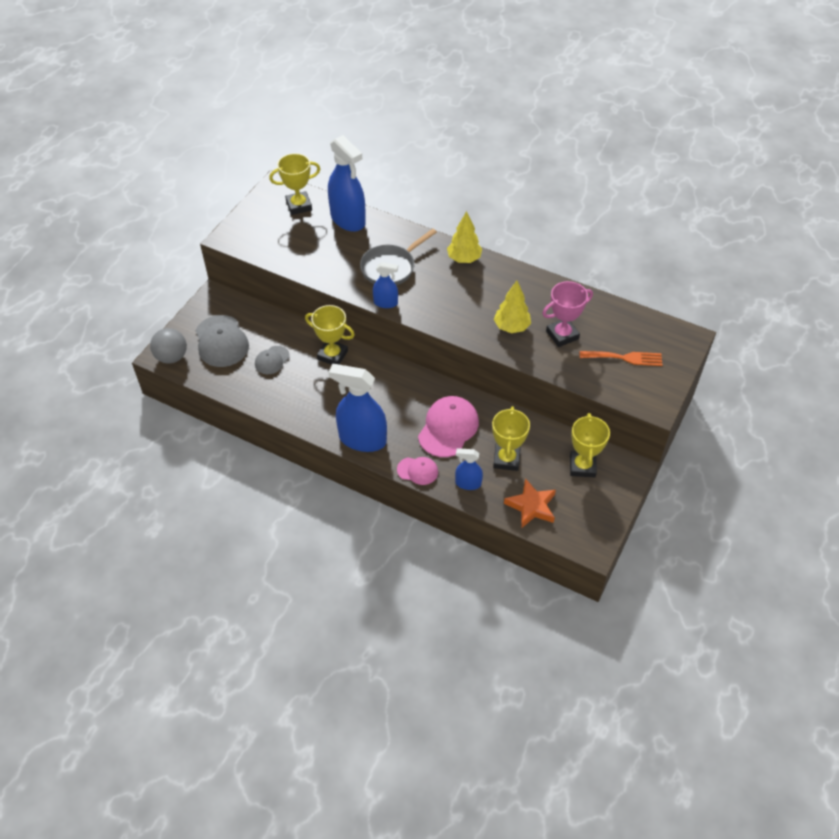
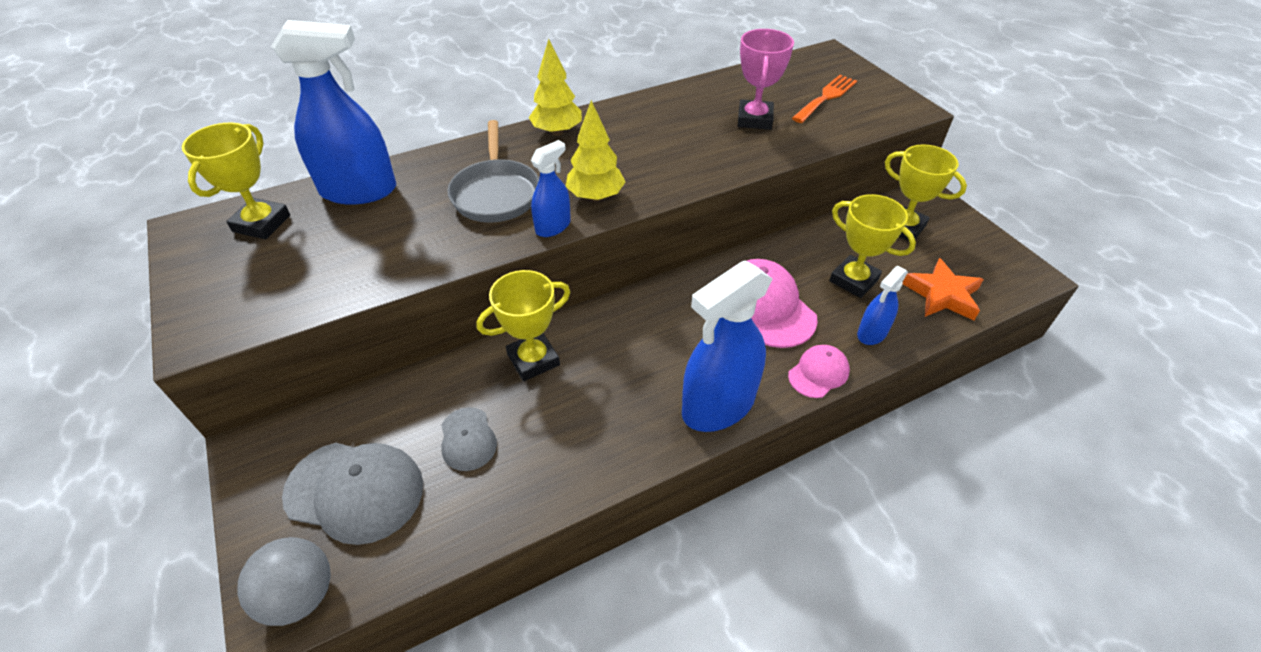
camera: 55 degrees left, 5 degrees down
yellow tree [494,281,531,333] -> yellow tree moved to [566,100,625,201]

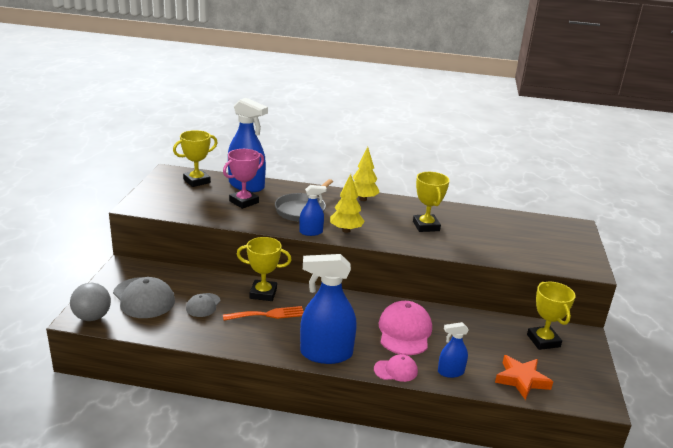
camera: 35 degrees right, 20 degrees down
pink trophy [738,29,794,130] -> pink trophy moved to [223,149,264,209]
orange fork [792,75,857,123] -> orange fork moved to [223,306,304,321]
yellow trophy [829,194,916,298] -> yellow trophy moved to [413,172,450,232]

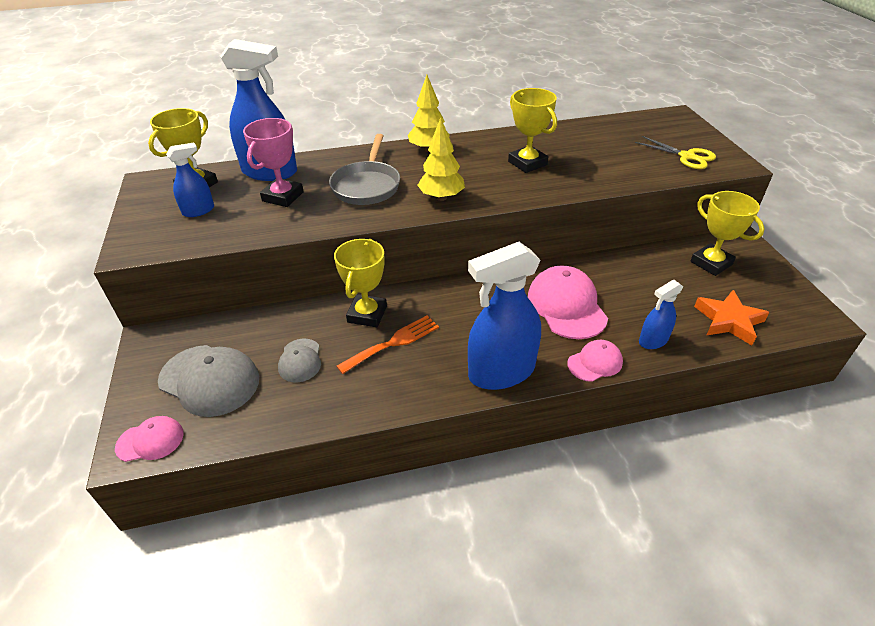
camera: 20 degrees left, 15 degrees up
grey ball [70,283,111,321] -> pink cap [115,416,184,462]
yellow trophy [237,237,291,301] -> yellow trophy turned 60 degrees counterclockwise [334,239,387,327]
blue spray bottle [299,185,326,236] -> blue spray bottle moved to [166,143,214,217]
none -> yellow scissors [635,136,716,169]

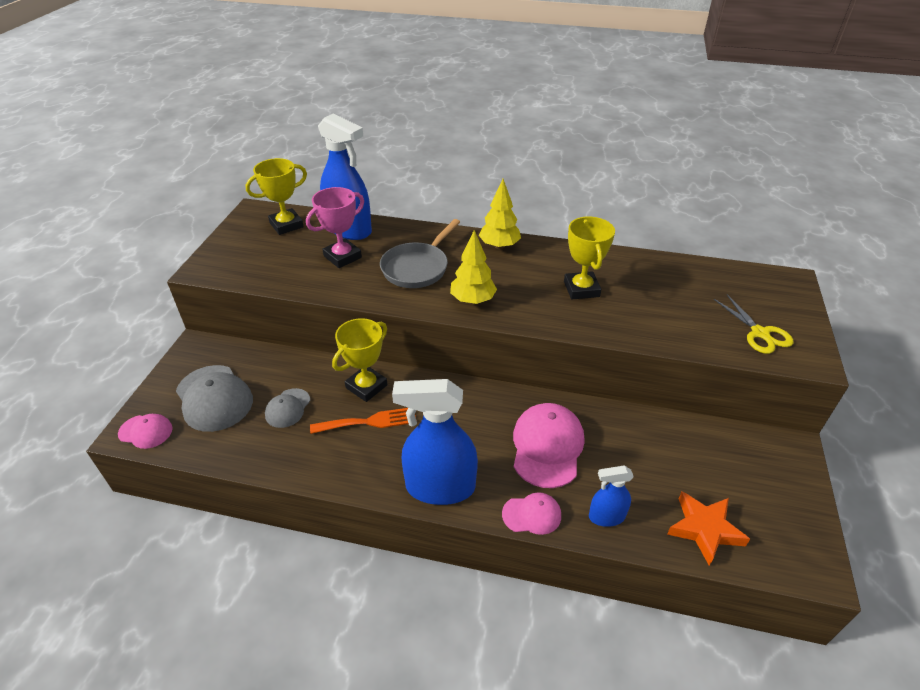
camera: 25 degrees right, 0 degrees up
blue spray bottle [166,143,214,217] -> none
yellow trophy [690,191,765,276] -> none

